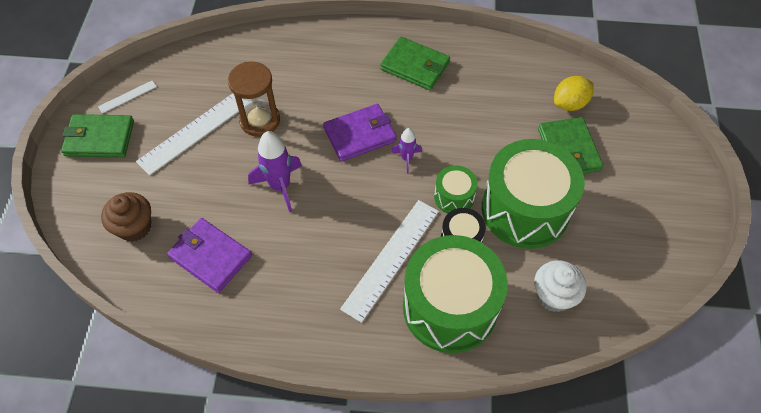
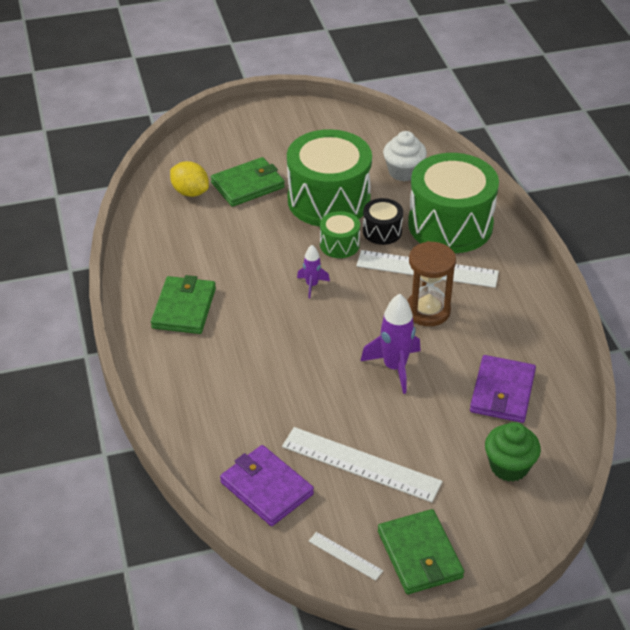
camera: 110 degrees left, 15 degrees down
brown cupcake [101,192,151,242] -> green cupcake [485,422,541,482]
brown hourglass [228,62,280,137] -> brown hourglass moved to [407,241,456,326]
purple wallet [323,104,397,162] -> purple wallet moved to [220,445,314,526]

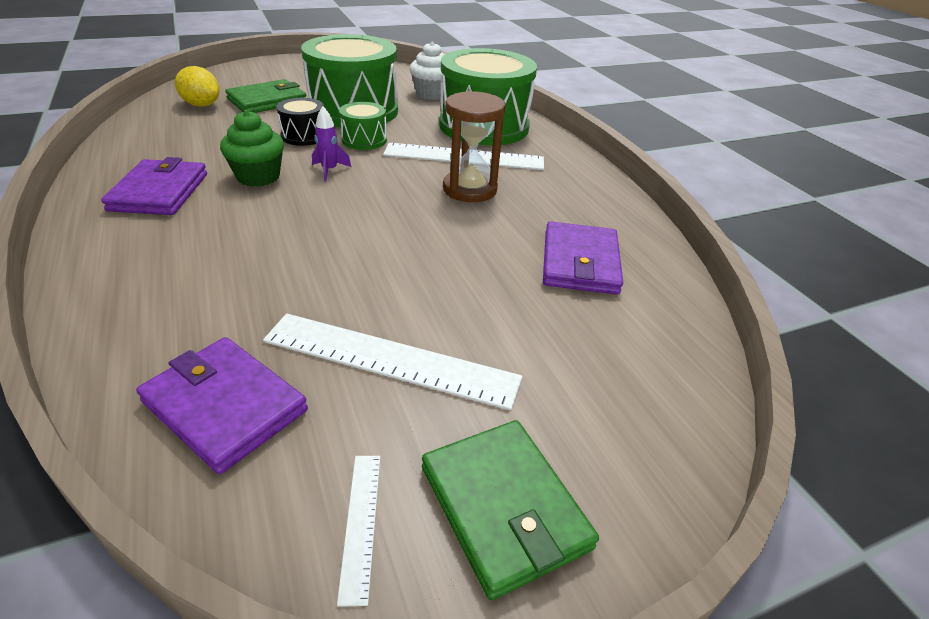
camera: 10 degrees left, 5 degrees down
green wallet [151,275,216,334] -> purple wallet [101,157,207,215]
white ruler [309,532,383,581] -> white ruler turned 60 degrees clockwise [337,456,380,607]
purple rocket [361,294,421,394] -> none
black drum [363,198,403,245] -> black drum moved to [276,98,324,146]
green cupcake [485,422,541,482] -> green cupcake moved to [220,110,284,187]

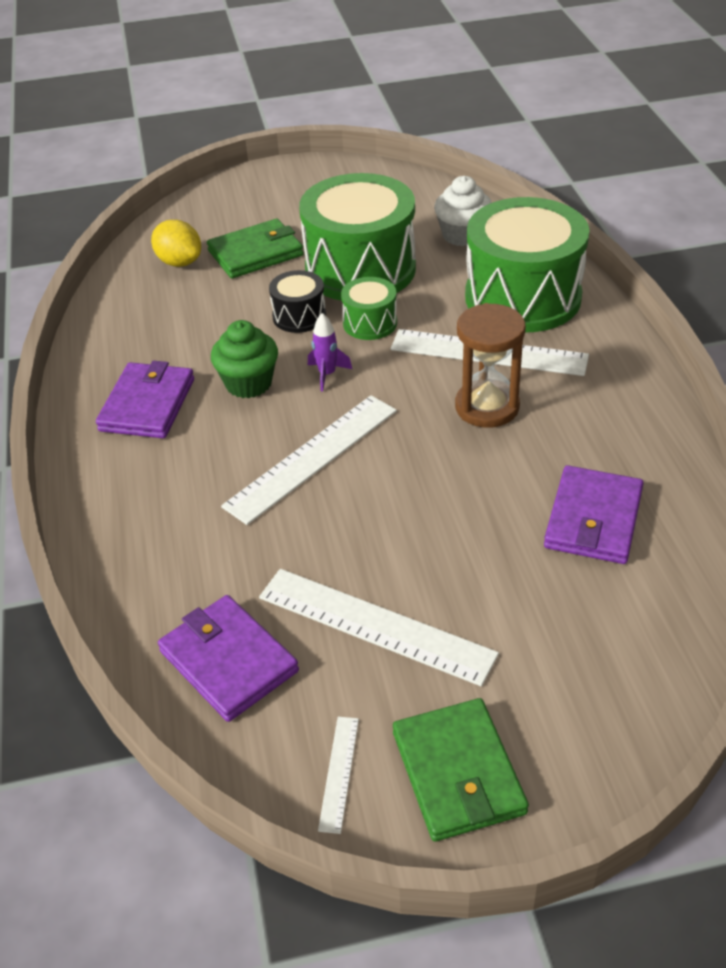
camera: 15 degrees right, 5 degrees up
none -> white ruler [221,395,397,525]

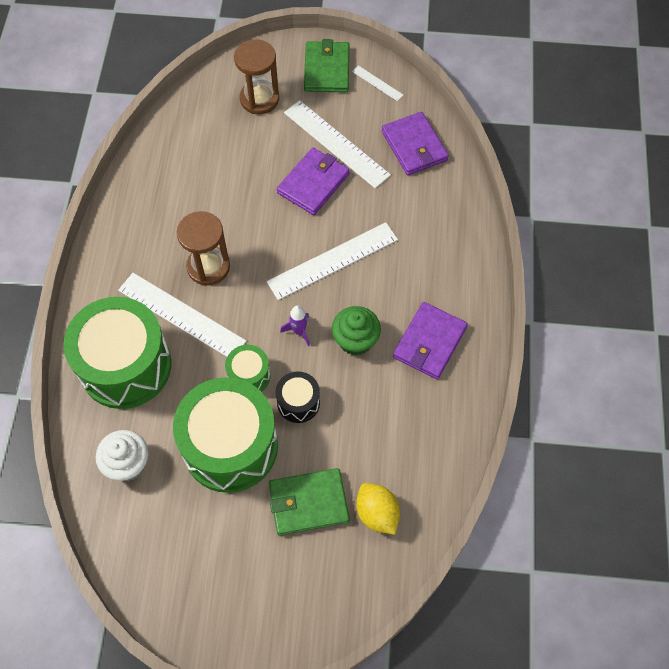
camera: 165 degrees left, 20 degrees up
white ruler [318,717,359,834] -> white ruler turned 75 degrees counterclockwise [352,65,403,101]
purple wallet [544,465,644,564] -> purple wallet moved to [277,148,350,215]
none -> brown hourglass [234,39,279,115]

